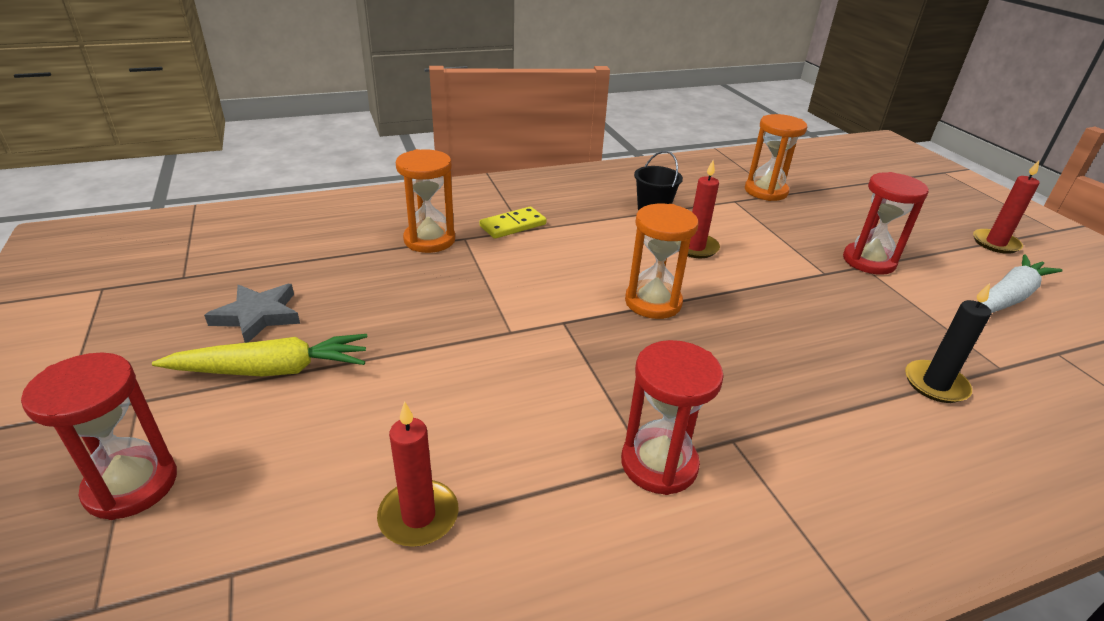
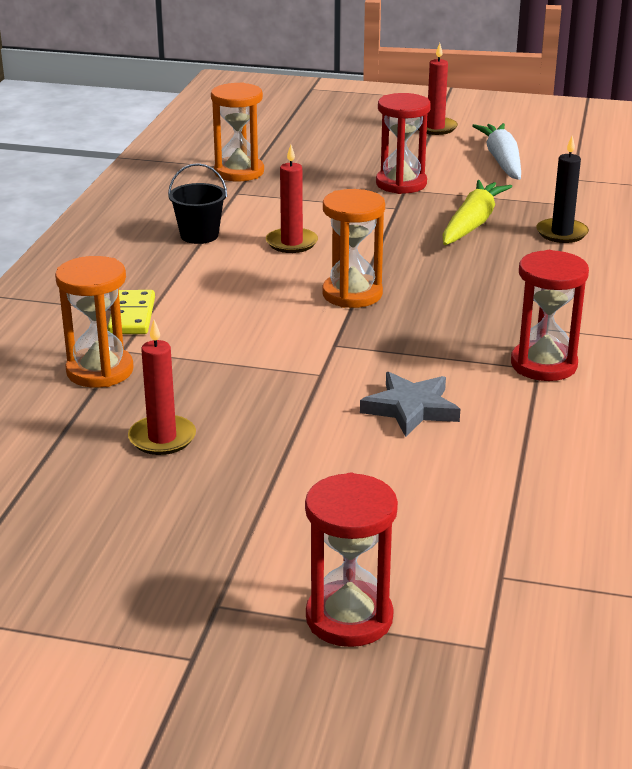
camera: 55 degrees left, 5 degrees down
yellow carrot [152,334,368,376] -> yellow carrot moved to [443,180,512,245]
grey star [204,284,300,343] -> grey star moved to [360,372,460,437]
red candle [377,401,459,547] -> red candle moved to [128,320,196,455]

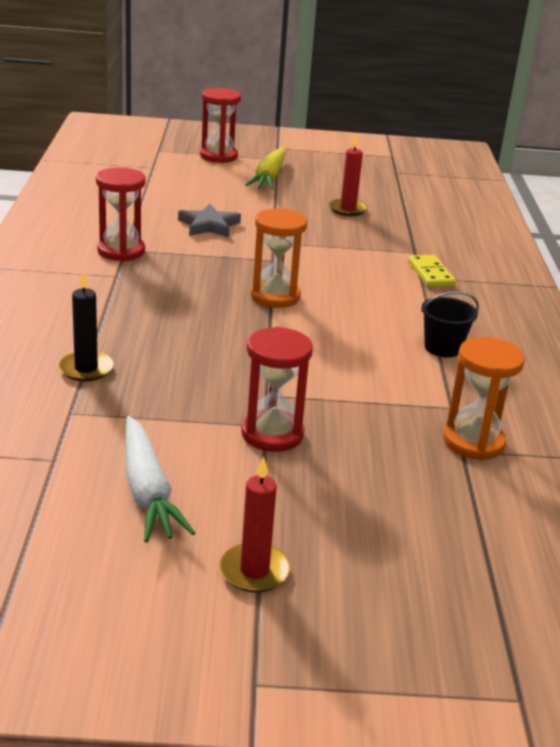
camera: 165 degrees right, 0 degrees up
orange hourglass [55,256,134,388] -> none
red candle [266,145,318,253] -> none
yellow carrot [443,180,512,245] -> yellow carrot moved to [245,148,286,190]

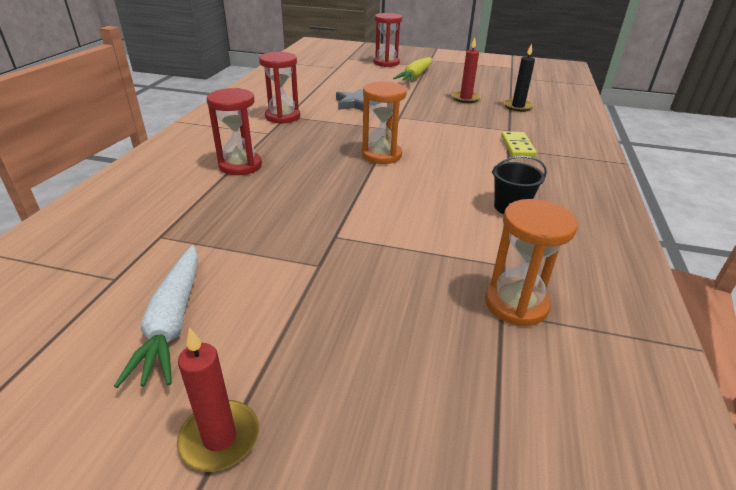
camera: 15 degrees right, 5 degrees up
black candle [58,270,114,381] -> black candle moved to [503,44,535,112]
red hourglass [241,327,313,452] -> red hourglass moved to [207,88,262,175]

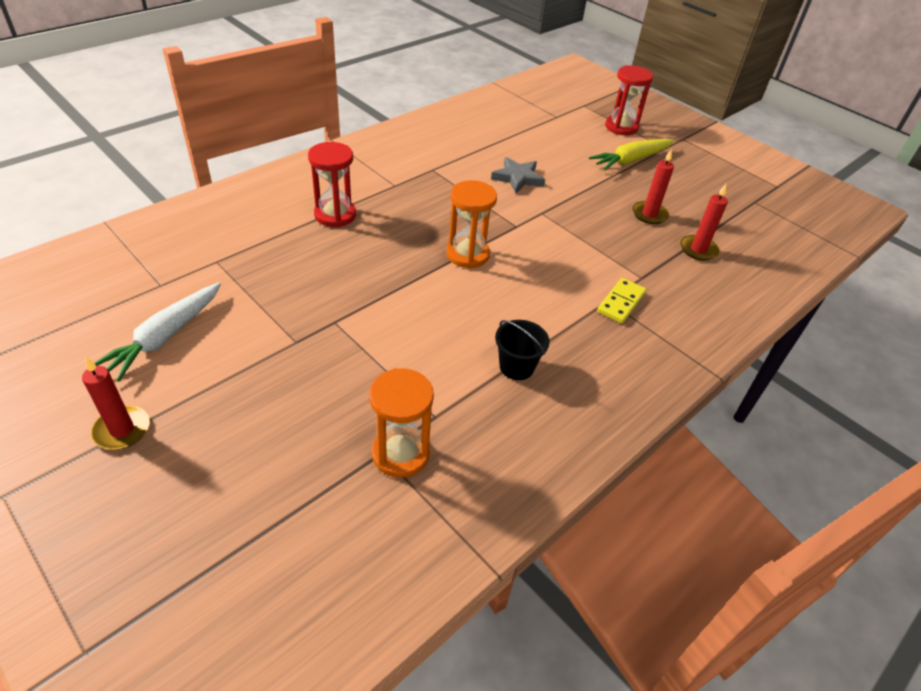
camera: 30 degrees right, 10 degrees up
red hourglass [259,52,300,124] -> none
black candle [503,44,535,112] -> red candle [680,184,728,261]

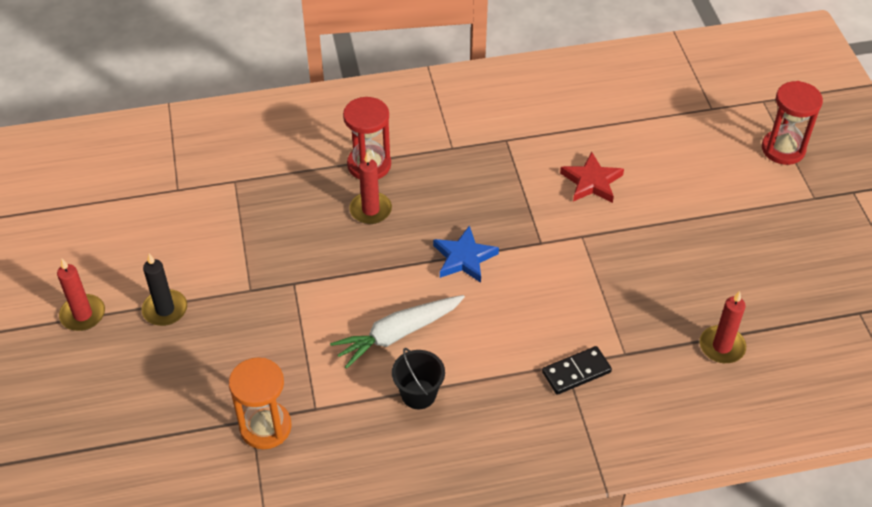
camera: 35 degrees right, 5 degrees up
white carrot [94,282,221,382] -> white carrot moved to [330,295,465,369]
orange hourglass [446,180,497,269] -> blue star [433,225,499,283]
grey star [491,157,545,193] -> red star [560,152,624,203]
yellow carrot [589,139,674,171] -> none
yellow domino [597,278,646,323] -> black domino [542,346,612,395]
red candle [632,149,674,224] -> red candle moved to [349,152,392,224]
none -> black candle [142,254,187,326]

